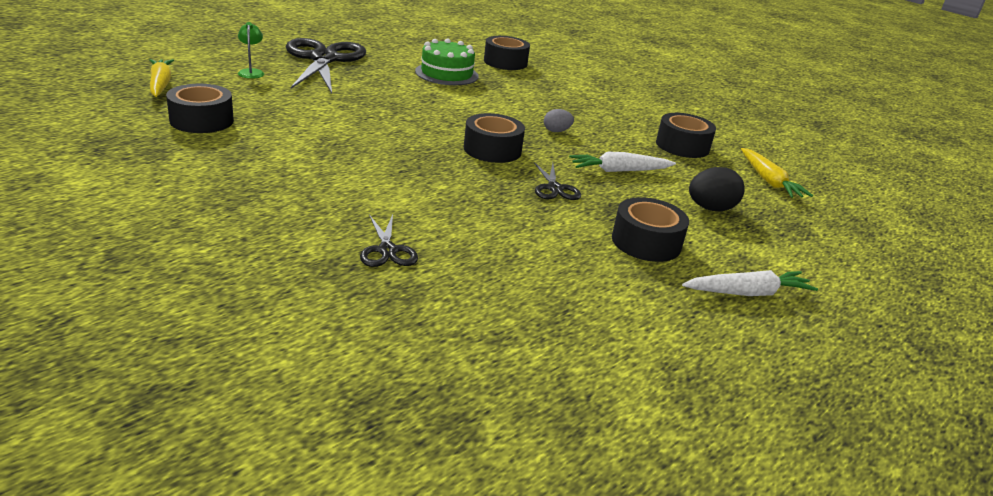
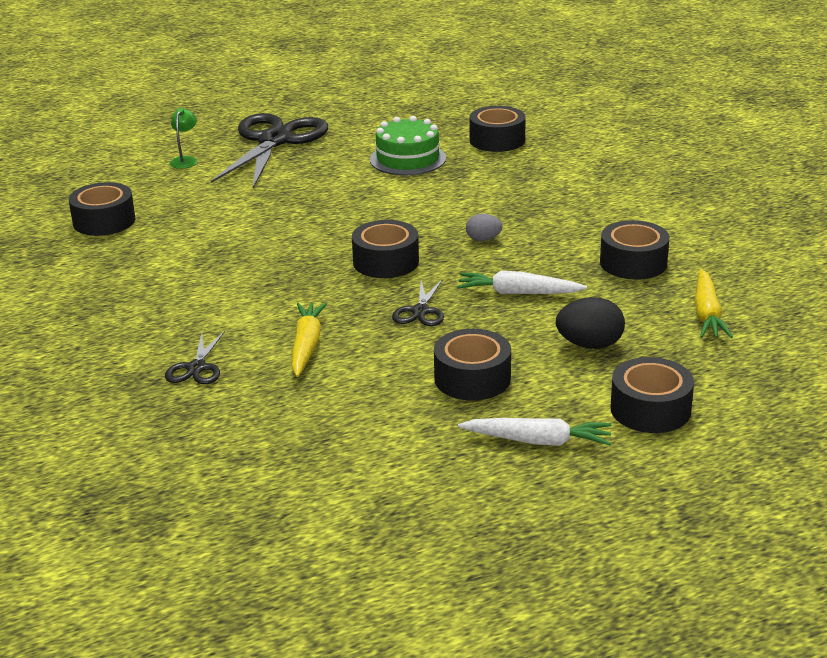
camera: 25 degrees right, 0 degrees up
yellow carrot [149,59,174,97] -> yellow carrot moved to [292,302,327,377]
none -> black tape [610,357,694,433]

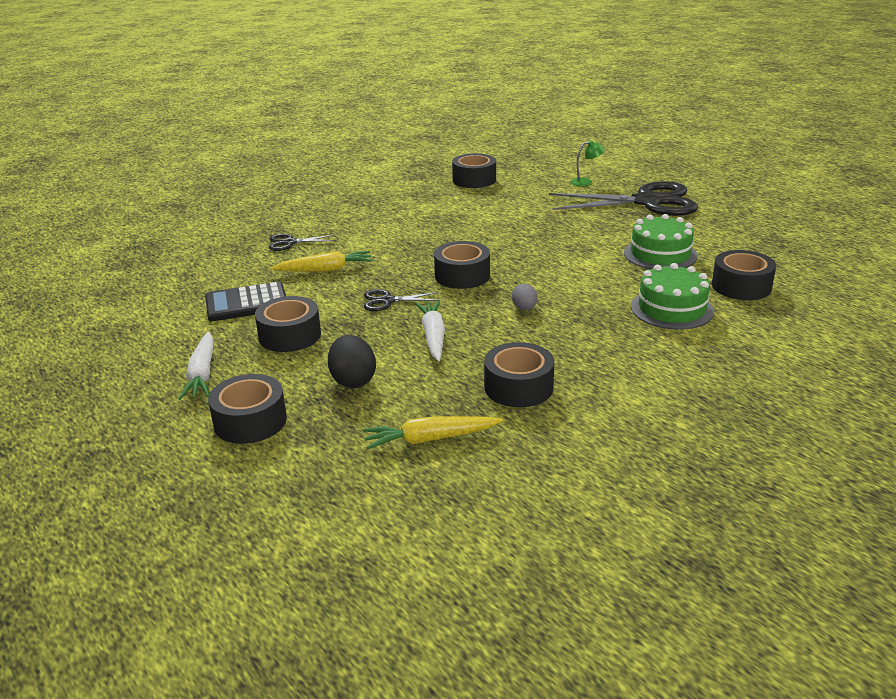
camera: 75 degrees right, 0 degrees up
none -> black calculator [205,282,286,321]
none -> green cake [631,263,714,330]

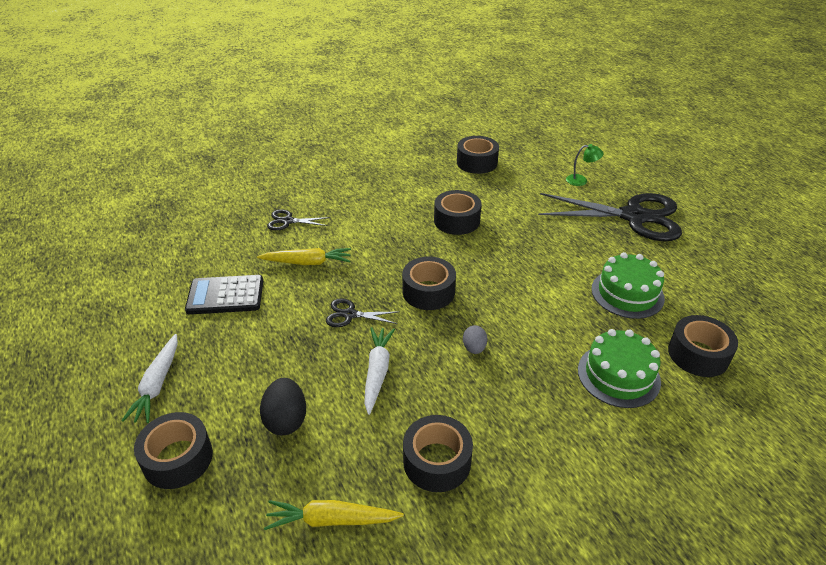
camera: 10 degrees right, 10 degrees up
black tape [255,296,321,352] -> black tape moved to [434,190,481,235]

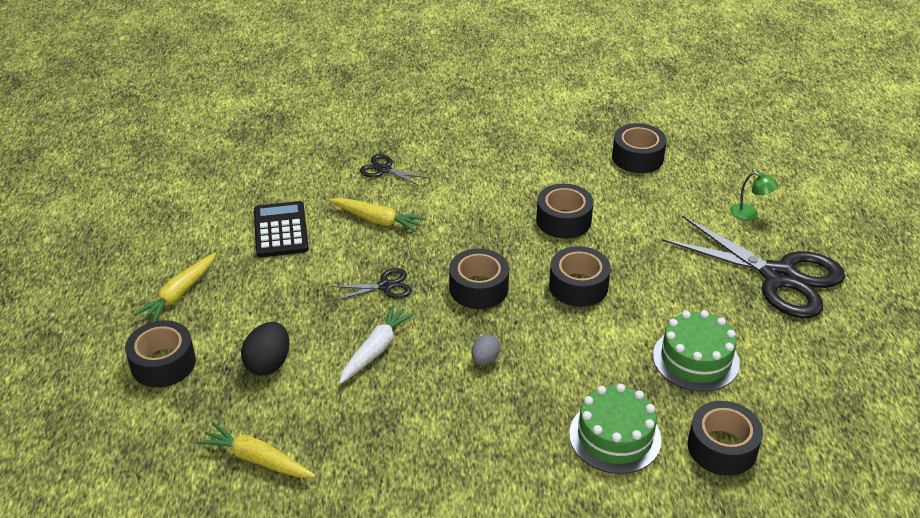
camera: 25 degrees right, 0 degrees up
white carrot [121,334,178,423] -> yellow carrot [133,253,216,322]
black calculator [185,275,263,315] -> black calculator turned 60 degrees clockwise [254,201,309,257]
black scissors [326,298,400,327] -> black scissors turned 135 degrees clockwise [331,268,412,301]
black tape [403,415,473,492] -> black tape moved to [549,246,611,307]

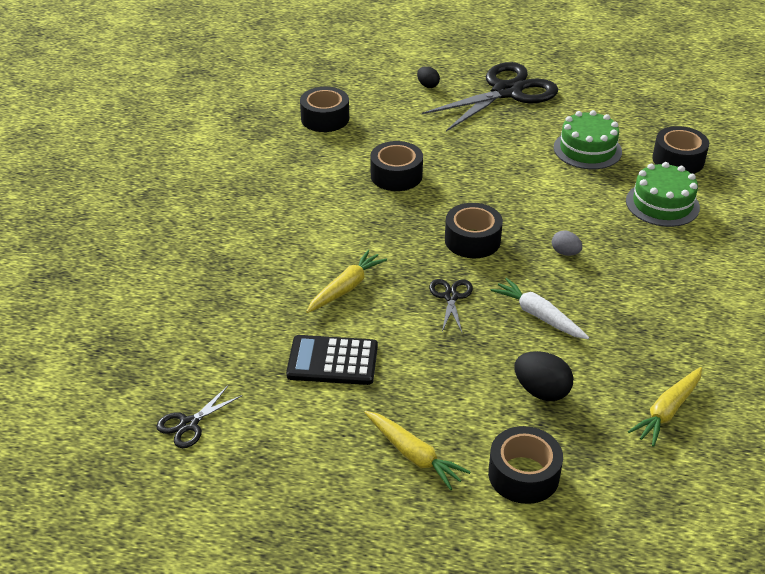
camera: 75 degrees left, 0 degrees up
black scissors [360,154,429,187] -> black scissors moved to [156,386,243,448]
black tape [549,246,611,307] -> none
green lamp [730,172,778,221] -> black egg [417,66,440,88]

